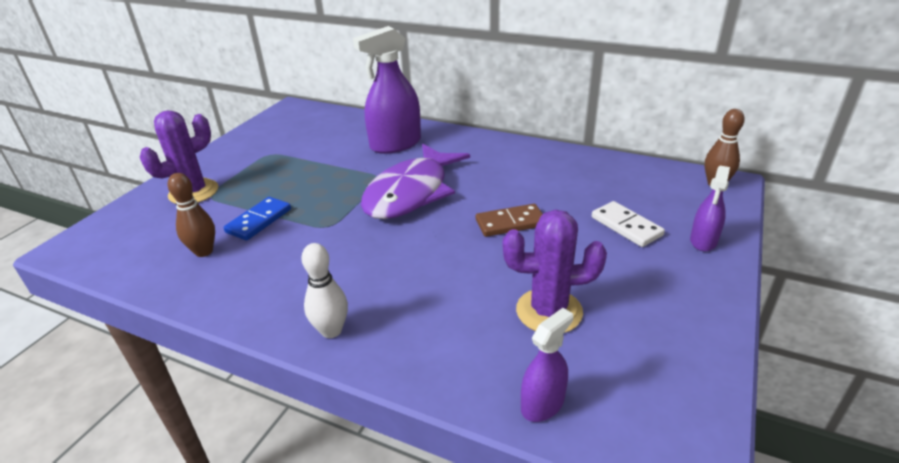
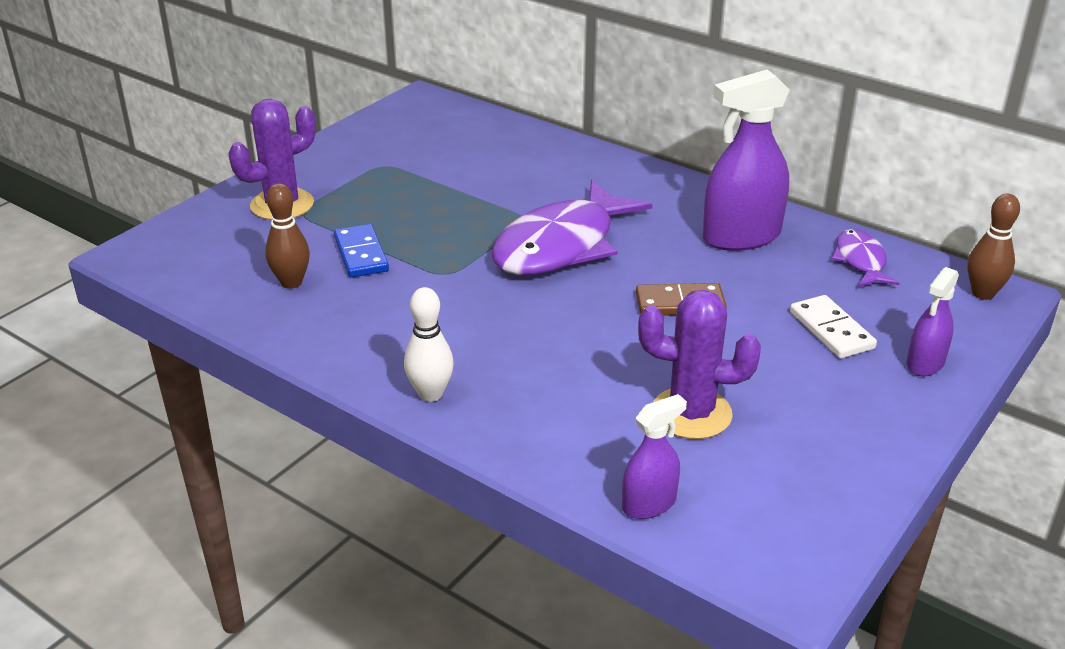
camera: 10 degrees right, 0 degrees up
blue domino [224,197,291,241] -> blue domino turned 60 degrees counterclockwise [334,224,389,278]
purple spray bottle [353,26,421,154] -> purple spray bottle moved to [703,70,790,251]
none -> purple fish [831,229,900,287]

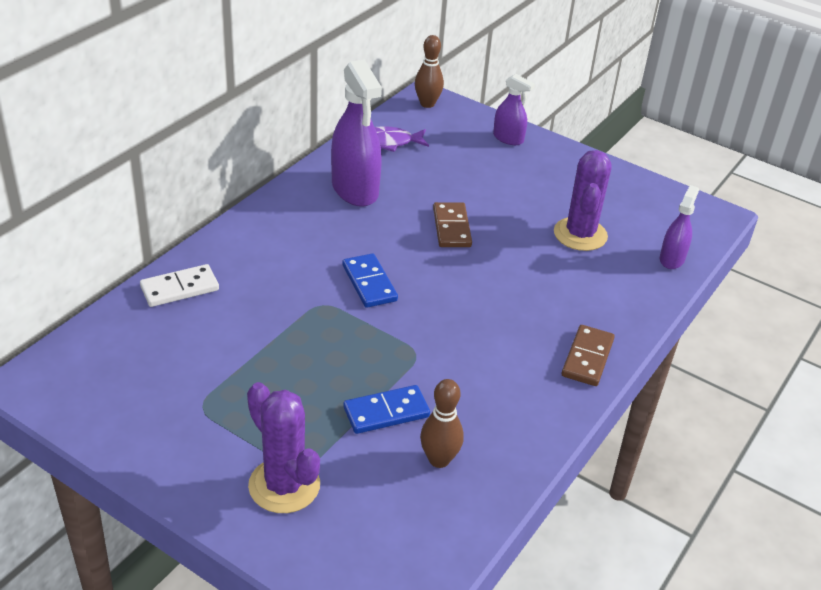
camera: 95 degrees left, 5 degrees up
white bowling pin [404,287,454,402] -> brown domino [562,325,615,386]
purple fish [491,180,653,275] -> blue domino [342,253,398,308]
purple spray bottle [622,394,687,519] -> purple spray bottle turned 60 degrees clockwise [660,185,699,269]
white domino [790,295,877,359] -> white domino moved to [140,264,219,307]

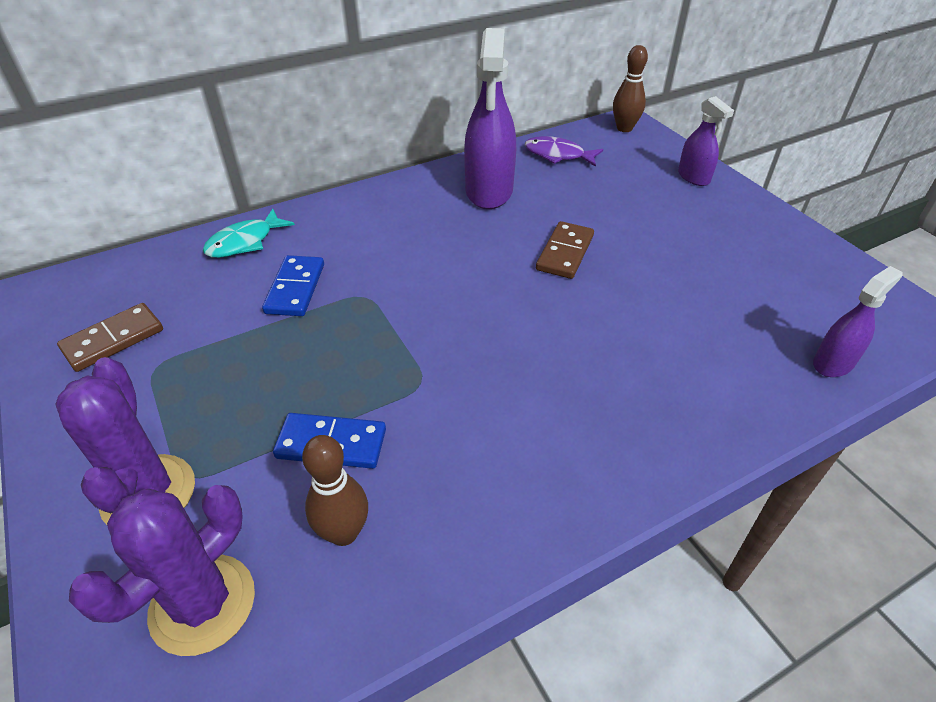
camera: 30 degrees right, 5 degrees up
white domino [140,264,219,307] -> turquoise fish [203,209,295,258]
blue domino [342,253,398,308] -> blue domino moved to [262,255,324,316]
purple cactus [554,150,612,251] -> purple cactus moved to [69,485,255,656]
brown domino [562,325,615,386] -> brown domino moved to [57,303,163,372]

